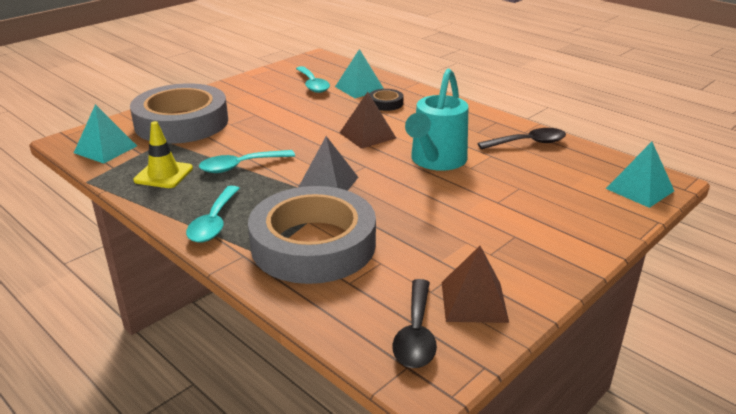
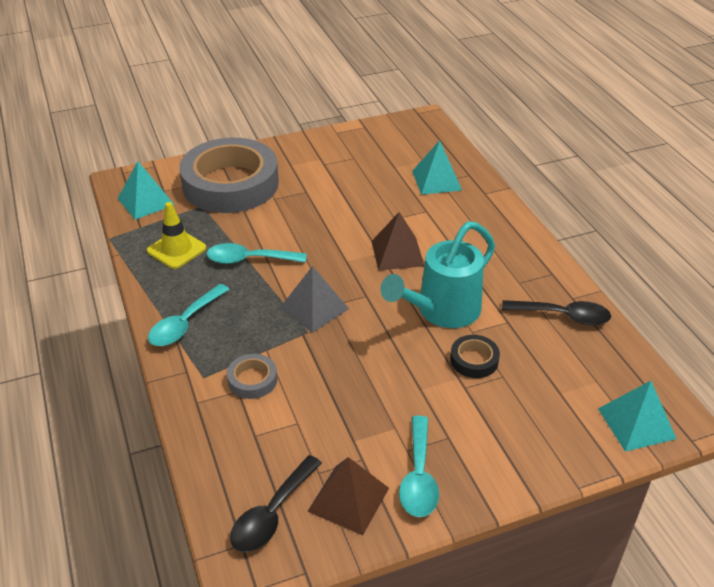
camera: 25 degrees right, 10 degrees up
grey tape [248,186,376,284] -> grey tape [227,354,277,399], size x0.40
turquoise spoon [296,66,330,93] -> turquoise spoon moved to [399,416,439,517]
black tape [369,89,403,111] -> black tape moved to [450,335,500,378]

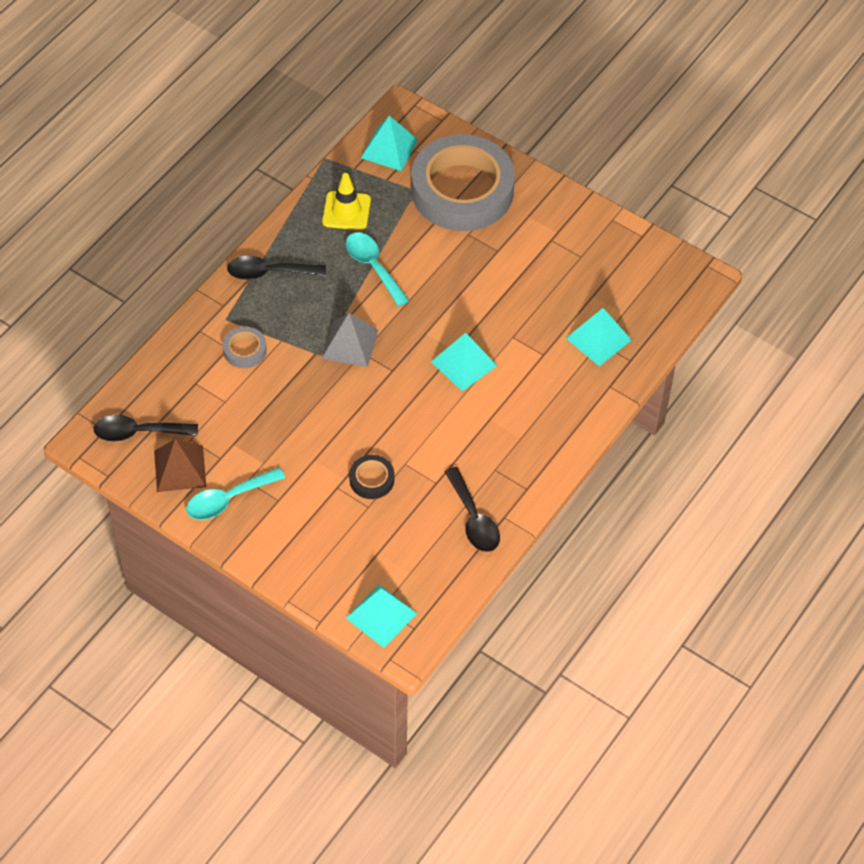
camera: 55 degrees right, 15 degrees up
turquoise spoon [148,284,230,346] -> black spoon [227,255,326,280]
brown pyramid [371,212,424,270] -> turquoise pyramid [431,333,497,391]
turquoise watering can [380,221,495,328] -> none

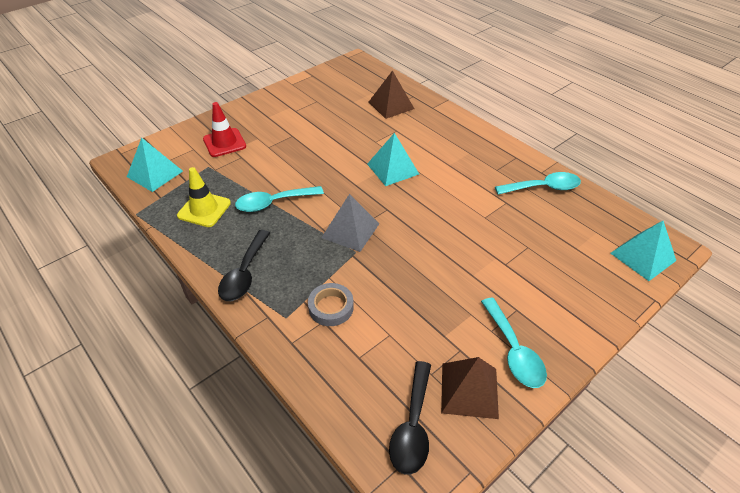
camera: 75 degrees left, 10 degrees down
black tape [349,455,394,499] -> none
grey tape [411,134,515,231] -> red traffic cone [203,102,246,157]
black spoon [445,467,500,552] -> turquoise spoon [495,172,581,195]
turquoise pyramid [566,308,631,366] -> brown pyramid [369,70,414,119]

